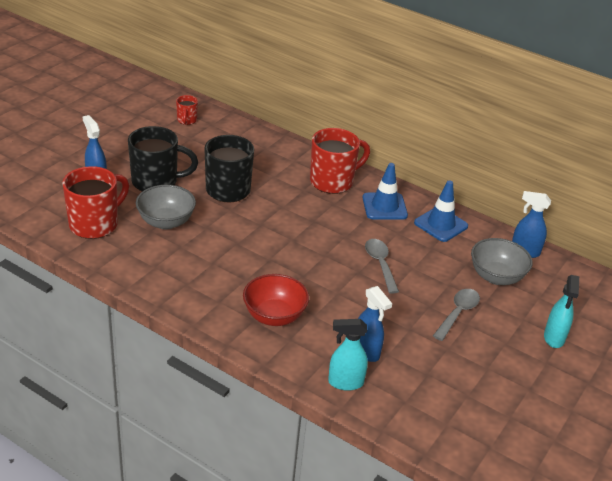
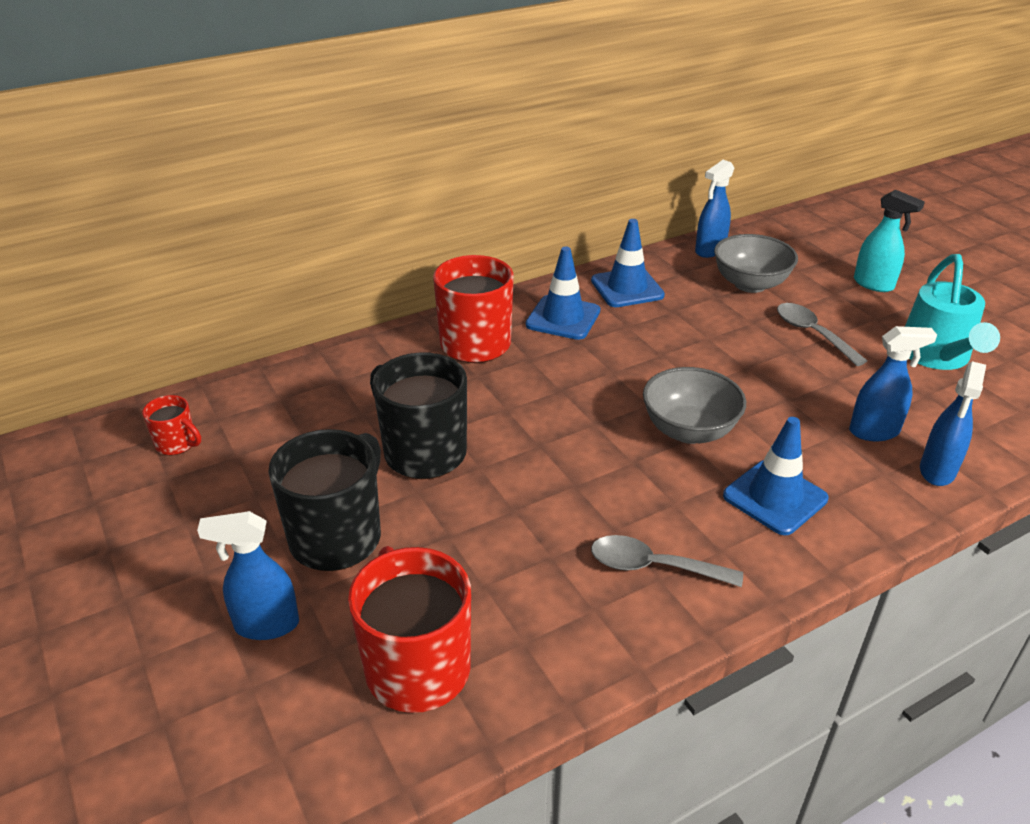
camera: 60 degrees left, 0 degrees up
grey bowl [136,185,196,229] -> grey bowl moved to [643,367,746,444]
red bowl [243,274,309,326] -> blue traffic cone [723,417,828,535]
turquoise spray bottle [328,319,368,391] -> blue spray bottle [920,361,986,486]
grey spoon [365,239,399,294] -> grey spoon moved to [591,535,743,587]
none -> turquoise watering can [905,254,1000,370]

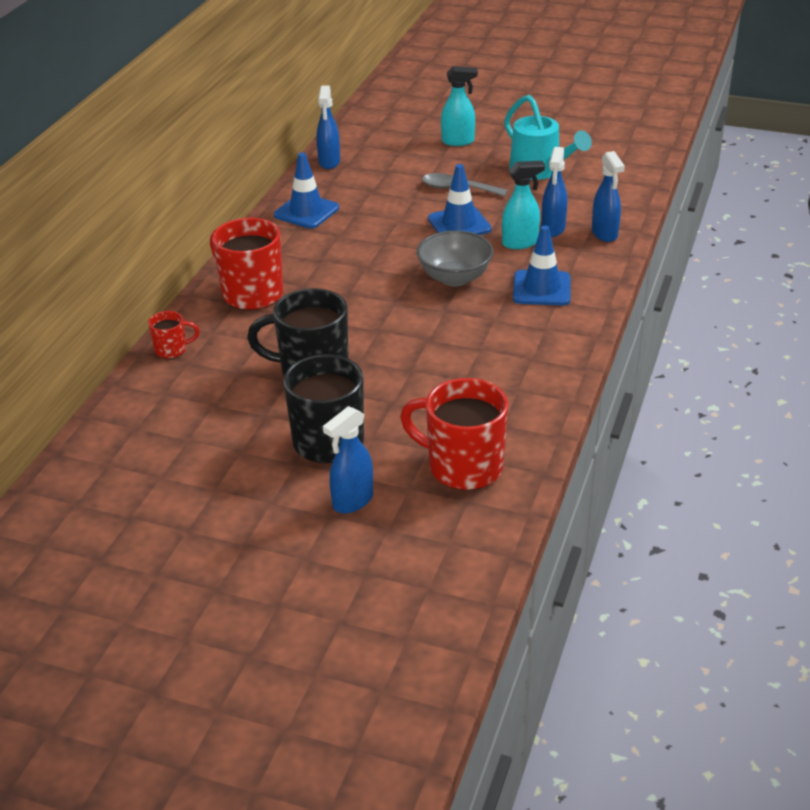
camera: 40 degrees left, 0 degrees up
red mug [143,395,201,455] -> red mug moved to [148,311,200,359]
blue traffic cone [526,247,600,340] -> blue traffic cone moved to [428,164,492,235]
grey spoon [591,535,743,587] -> none
grey bowl [714,234,798,293] -> none
blue spray bottle [849,326,937,441] -> blue spray bottle turned 150 degrees clockwise [541,147,567,237]
none -> turquoise spray bottle [502,161,545,249]

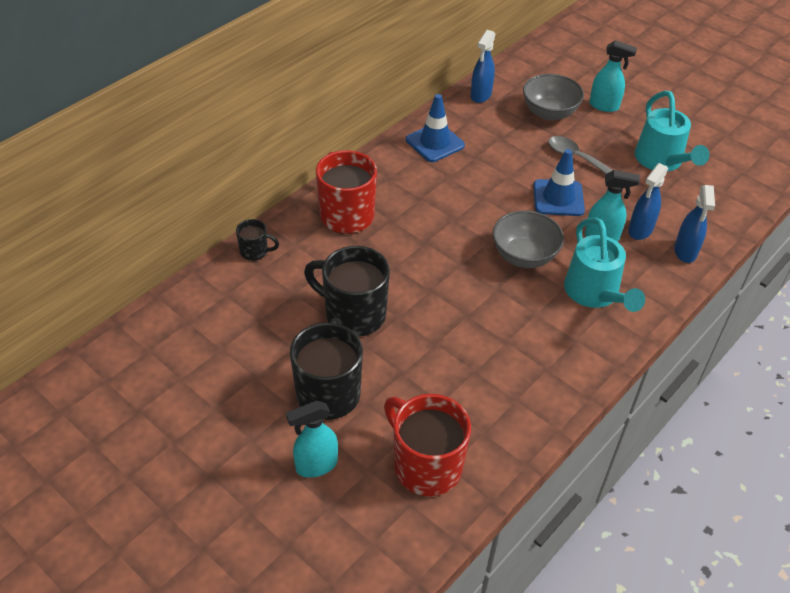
camera: 20 degrees right, 10 degrees up
red mug [148,311,200,359] -> black mug [236,219,279,261]
blue spray bottle [323,406,373,514] -> turquoise spray bottle [286,401,338,478]
blue traffic cone [513,226,571,306] -> turquoise watering can [564,217,645,312]
none -> grey bowl [523,74,584,121]

